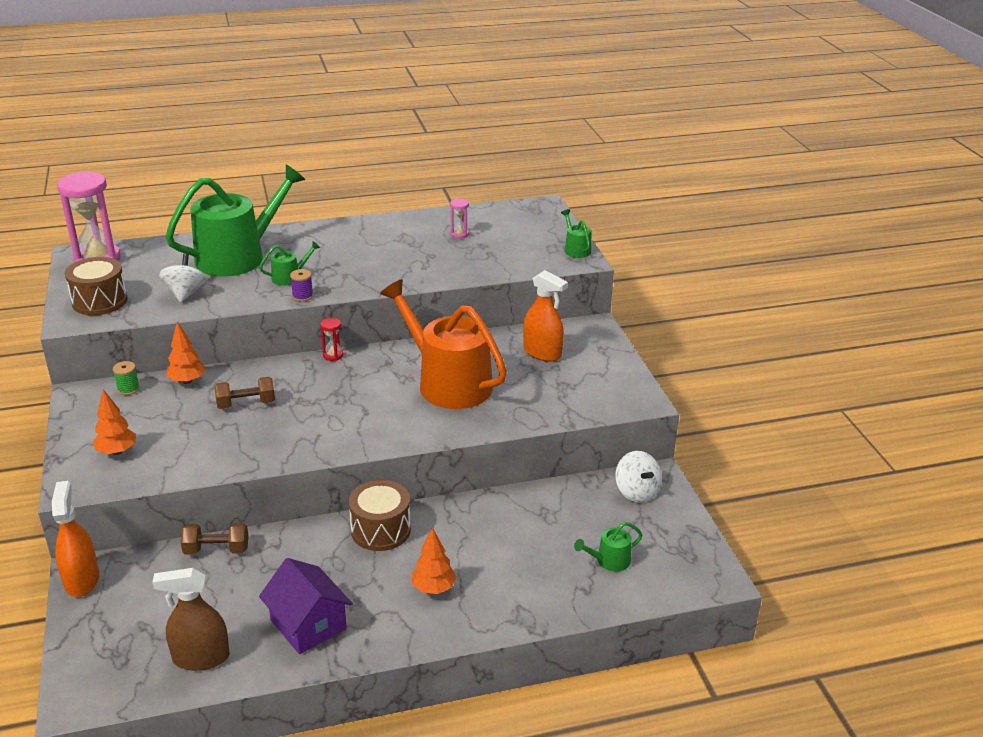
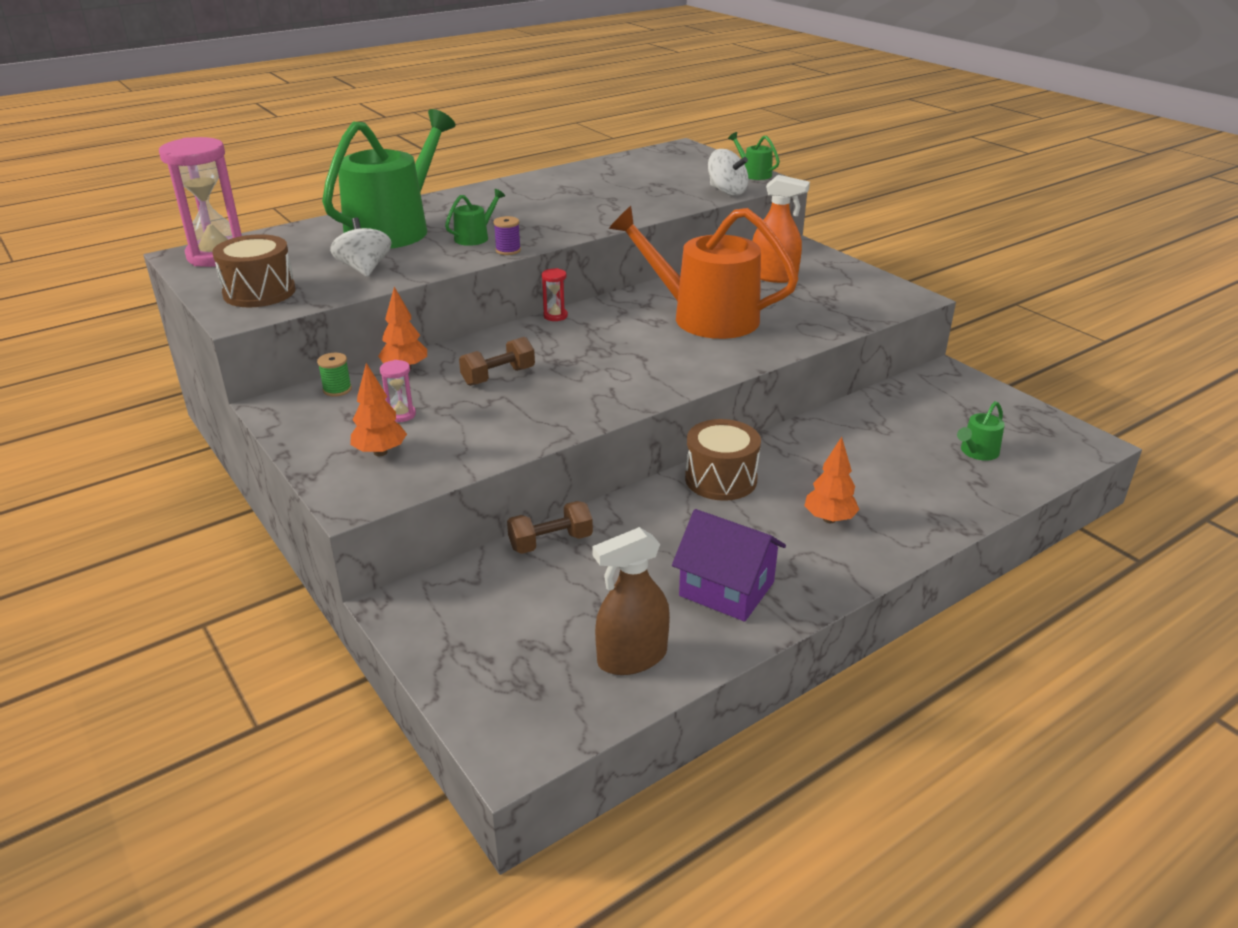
camera: 20 degrees left, 0 degrees up
orange spray bottle [52,481,99,597] -> none
pink hourglass [450,198,469,239] -> pink hourglass moved to [380,360,416,422]
white spinning top [615,451,662,502] -> white spinning top moved to [708,149,749,196]

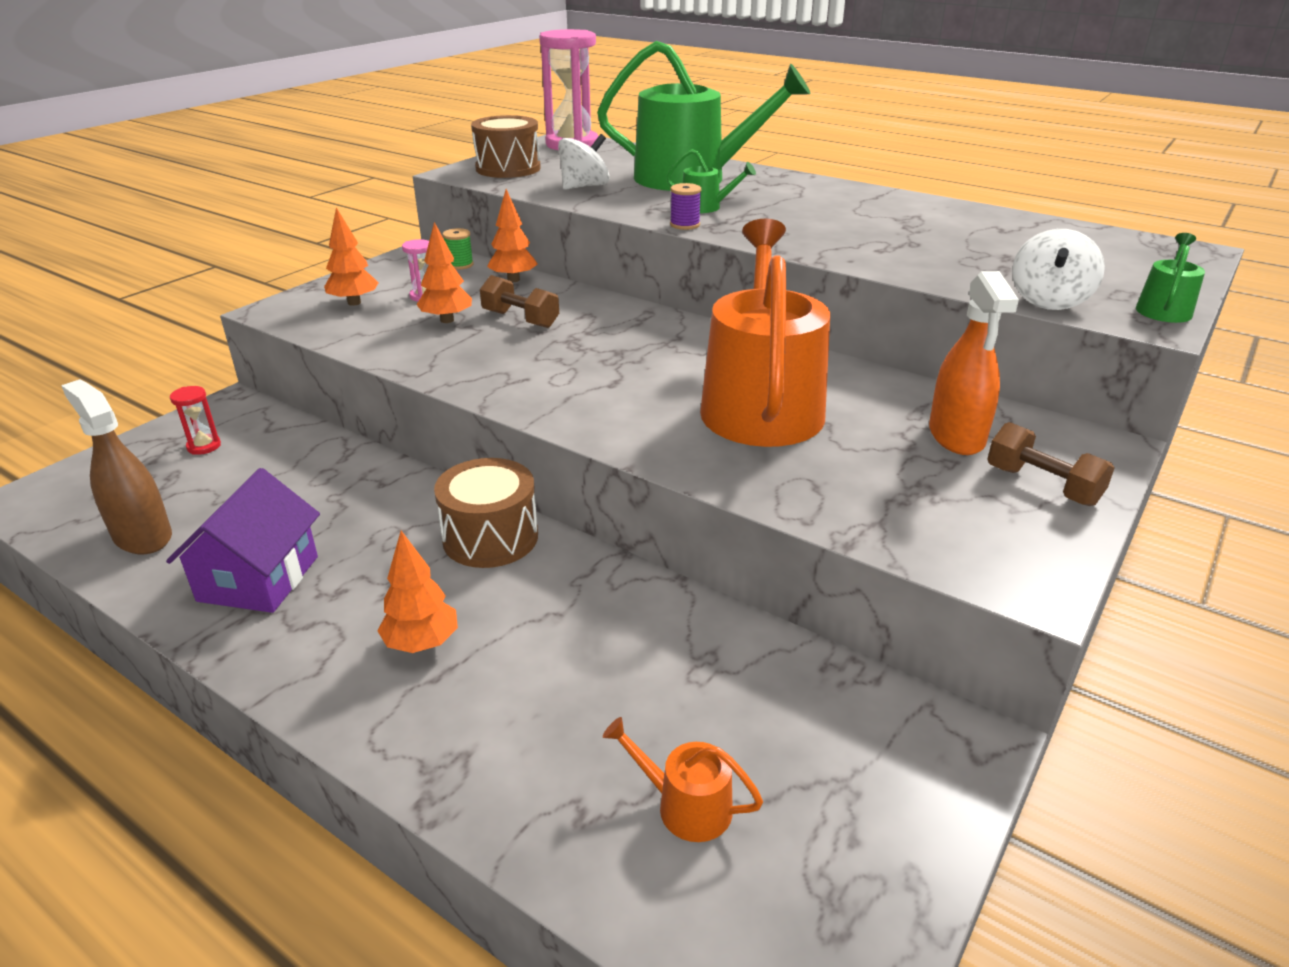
camera: 70 degrees right, 0 degrees up
brown dumbbell [507,501,593,554] -> brown dumbbell moved to [987,422,1115,506]
red hourglass [542,268,568,321] -> red hourglass moved to [170,386,221,455]
green watering can [957,401,1005,461] -> orange watering can [603,717,763,842]
none -> orange tree [417,222,472,323]

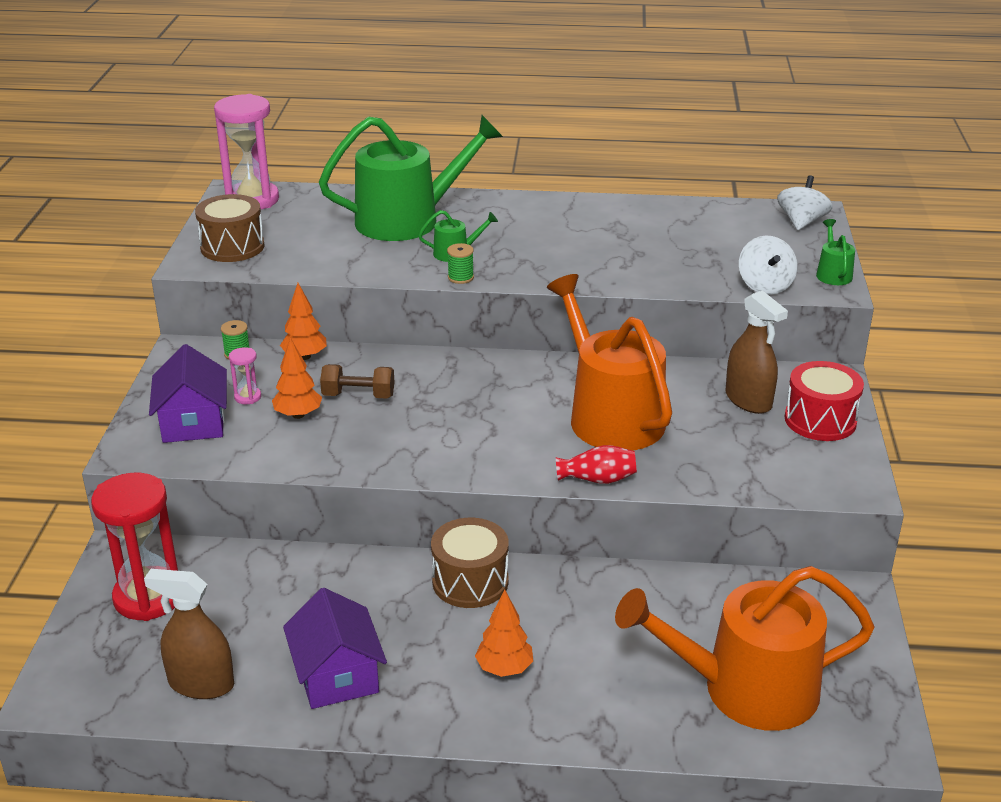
camera: 30 degrees left, 0 degrees up
red hourglass [170,386,221,455] -> red hourglass [91,473,178,621], size x2.31
orange tree [324,207,379,306] -> purple house [149,344,227,443]
white spinning top [558,134,610,190] -> white spinning top moved to [777,176,833,230]
orange watering can [603,717,763,842] -> orange watering can [615,566,875,731], size x2.46
purple spool [670,183,702,230] -> green spool [447,243,474,284]
orange spray bottle [929,271,1019,455] -> brown spray bottle [725,290,788,414]
brown dumbbell [987,422,1115,506] -> red drum [785,361,864,441]
none -> red vase [556,445,637,484]

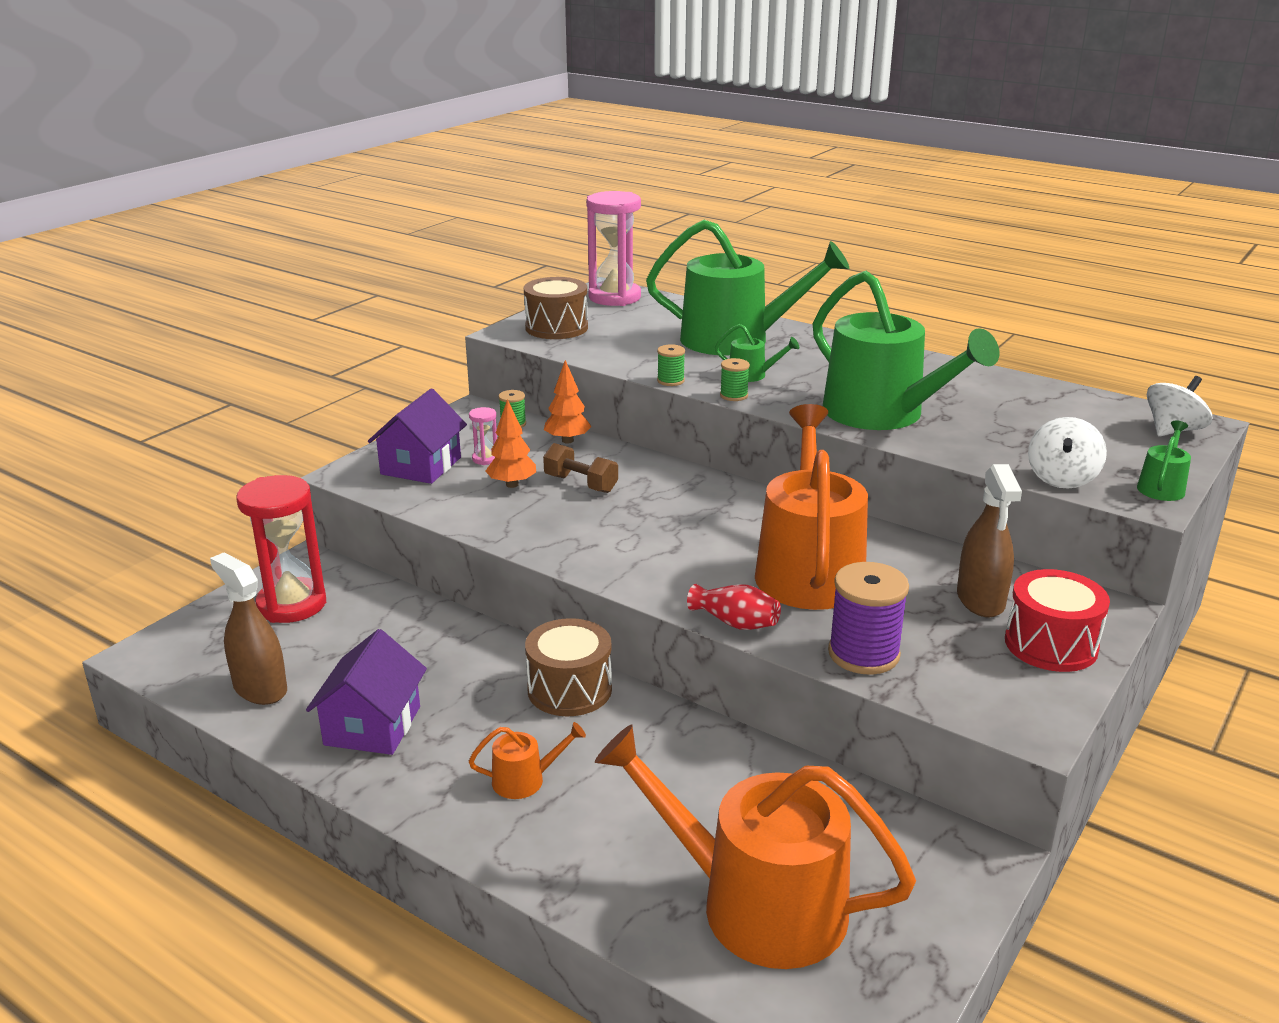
camera: 30 degrees right, 5 degrees down
orange tree [475,590,533,677] -> orange watering can [469,722,586,799]
none -> green spool [657,344,685,386]
none -> green watering can [813,271,1000,430]
none -> purple spool [828,562,909,674]

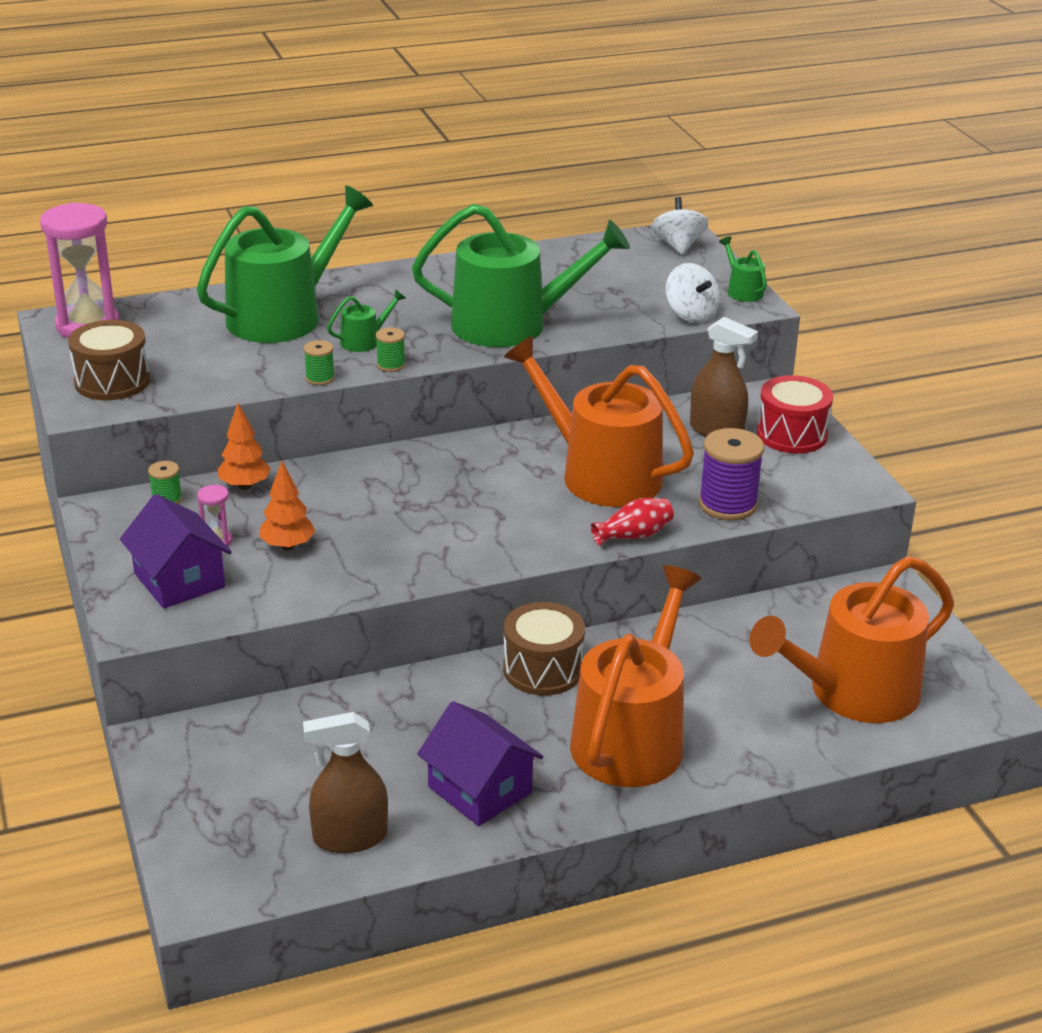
camera: 55 degrees left, 5 degrees up
red hourglass [237,475,326,623] -> none
orange watering can [469,722,586,799] -> orange watering can [570,565,701,787], size x2.46
brown dumbbell [543,443,618,493] -> none

